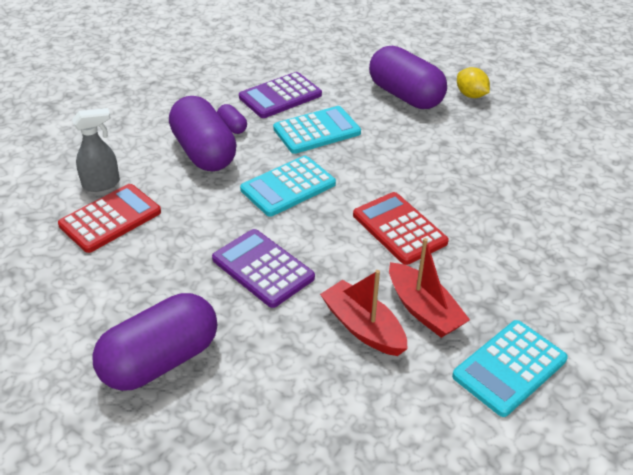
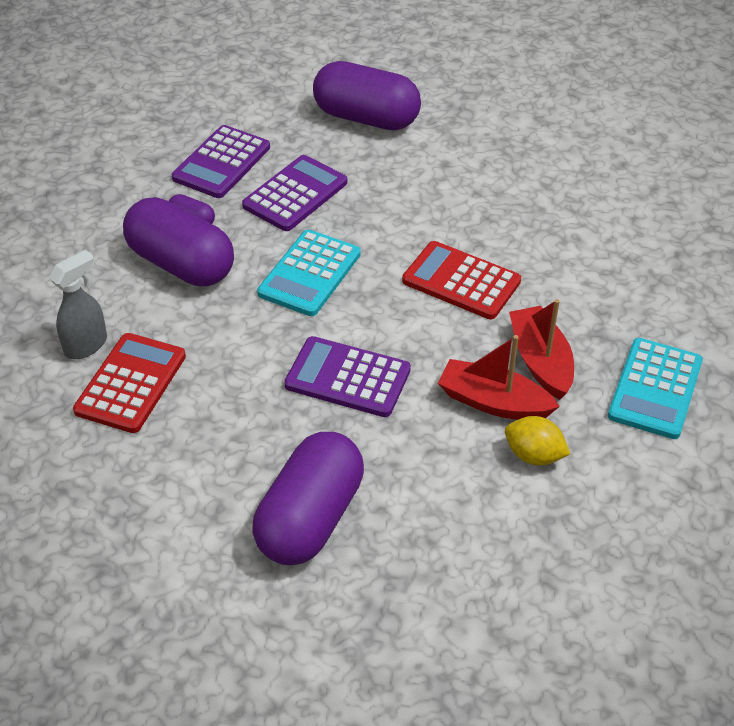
camera: 25 degrees left, 5 degrees up
turquoise calculator [273,106,361,154] -> purple calculator [242,155,347,231]
red boat [389,238,470,338] -> red boat turned 135 degrees counterclockwise [509,299,574,400]
yellow lemon [457,67,490,98] -> yellow lemon moved to [505,416,570,465]

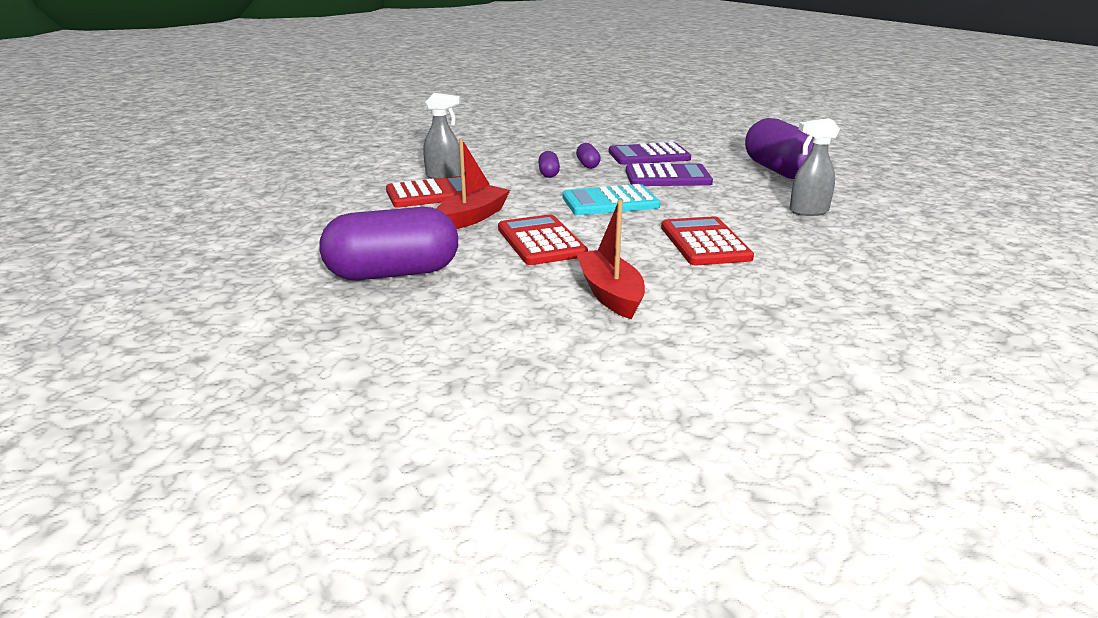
camera: 50 degrees right, 20 degrees down
purple capsule [123,197,234,286] -> purple capsule [538,151,560,178], size x0.43
purple calculator [284,336,411,417] -> red calculator [498,214,588,265]
yellow lemon [505,416,570,465] -> none
red boat [509,299,574,400] -> red boat moved to [436,138,510,229]
turquoise calculator [608,338,703,439] -> none
none -> grey spray bottle [790,118,840,216]

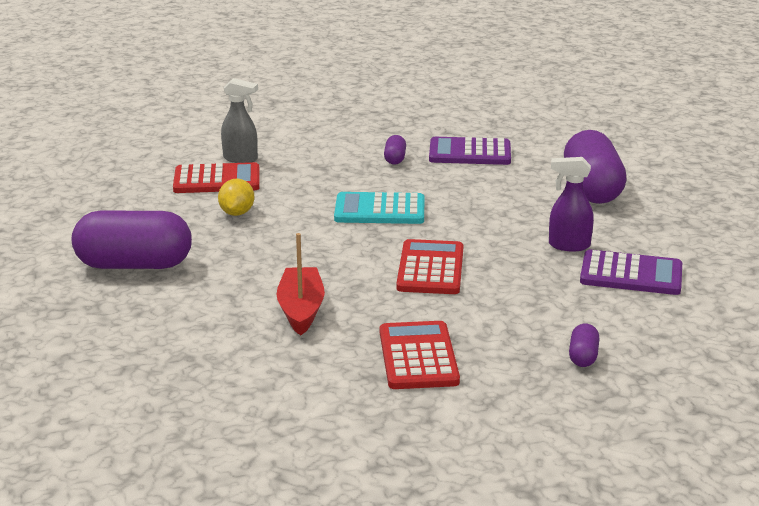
camera: 15 degrees right, 0 degrees up
red boat [436,138,510,229] -> yellow lemon [218,178,255,216]
red calculator [498,214,588,265] -> red calculator moved to [380,321,460,389]
purple capsule [538,151,560,178] -> purple capsule moved to [569,323,599,367]
purple calculator [626,163,713,186] -> purple calculator moved to [580,250,682,295]
grey spray bottle [790,118,840,216] -> purple spray bottle [549,157,594,252]

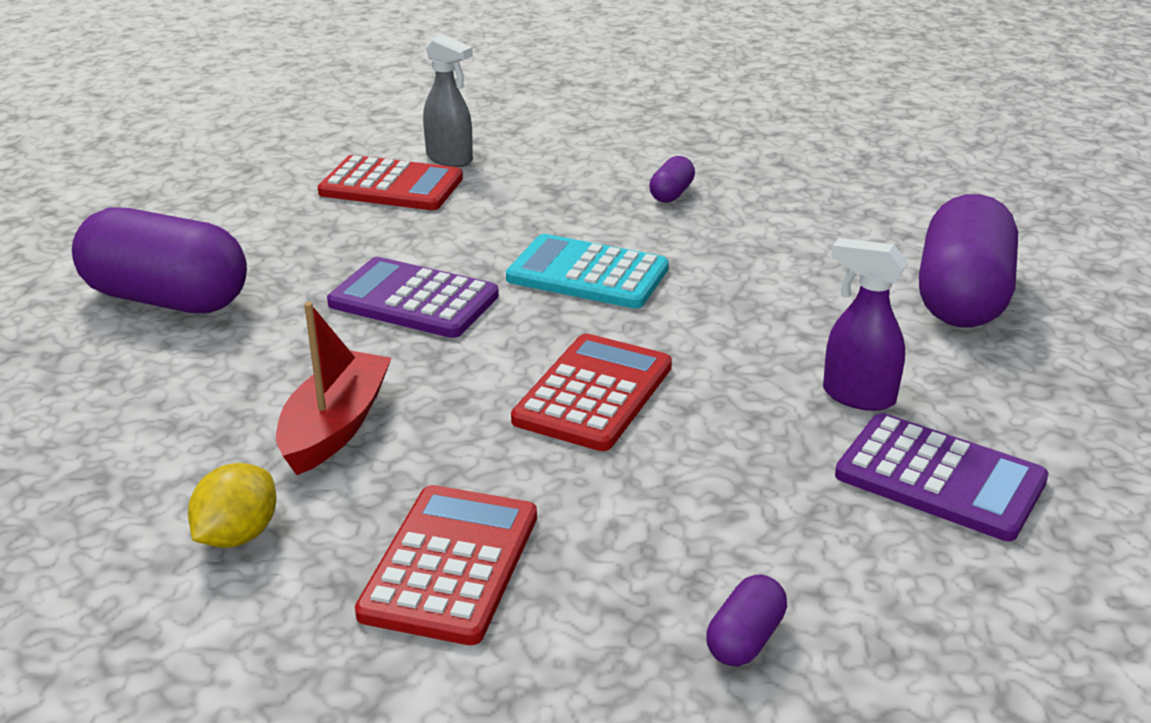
camera: 20 degrees right, 5 degrees up
yellow lemon [218,178,255,216] -> yellow lemon moved to [188,463,276,548]
purple calculator [429,137,511,165] -> purple calculator moved to [327,257,499,338]

